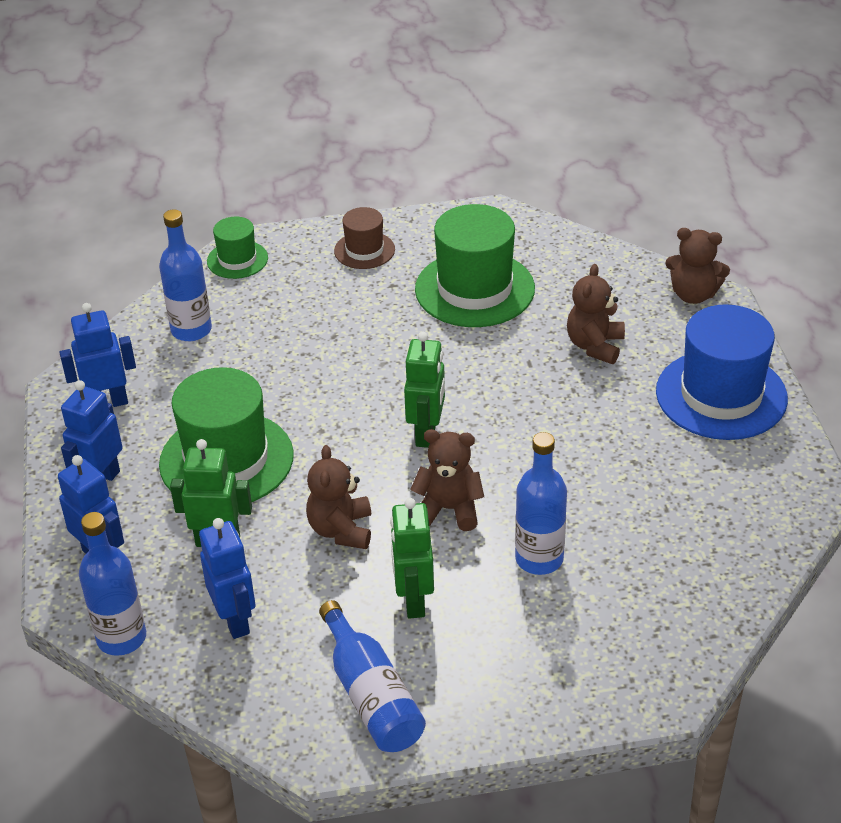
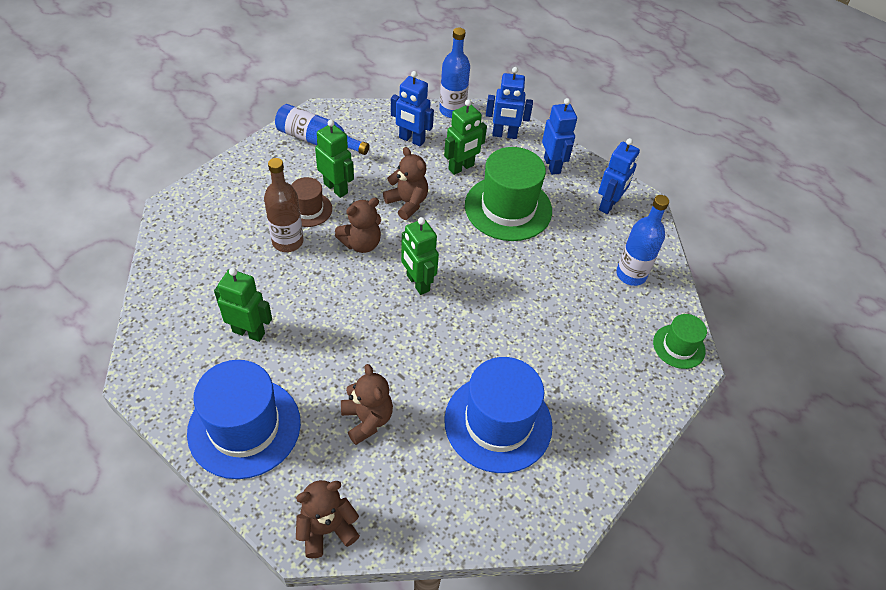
camera: 135 degrees right, 10 degrees up
brown hat [334,207,395,269] -> brown hat moved to [291,177,332,227]
green hat [415,204,535,327] -> blue hat [444,357,553,473]
blue bottle [515,432,567,575] -> brown bottle [264,158,303,252]
none -> green robot [214,268,272,342]

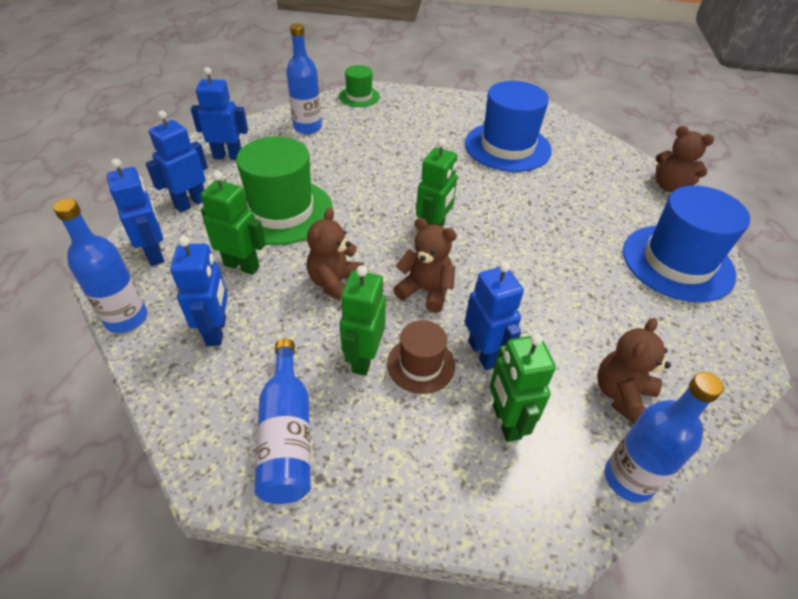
camera: 120 degrees left, 5 degrees down
green robot [214,268,272,342] -> green robot moved to [490,333,556,442]
brown bottle [264,158,303,252] -> blue robot [465,261,524,370]
brown teddy bear [341,364,393,445] -> brown teddy bear moved to [597,318,671,424]
none -> blue bottle [605,372,724,502]

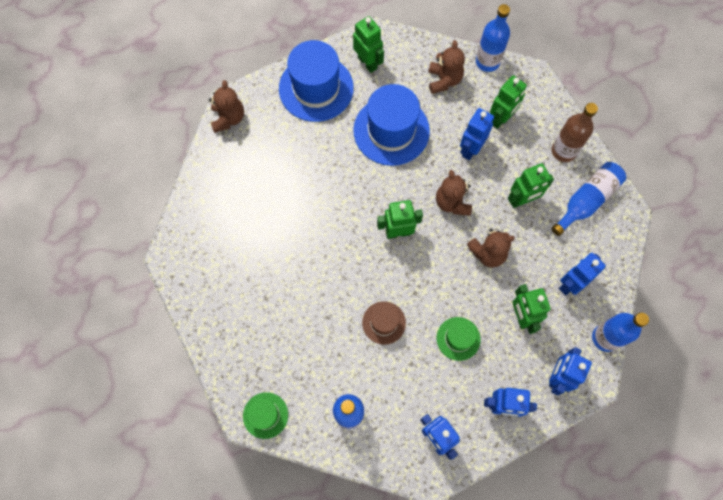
camera: 125 degrees left, 25 degrees up
green hat [236,137,333,245] -> green hat [437,317,481,361], size x0.53
brown hat [387,320,455,394] -> brown hat moved to [362,301,406,345]
blue hat [465,81,552,172] -> blue hat moved to [353,84,430,166]
brown teddy bear [597,318,671,424] -> brown teddy bear turned 90 degrees counterclockwise [428,40,465,94]
none -> green robot [353,16,384,73]
none -> brown bottle [552,103,598,162]

